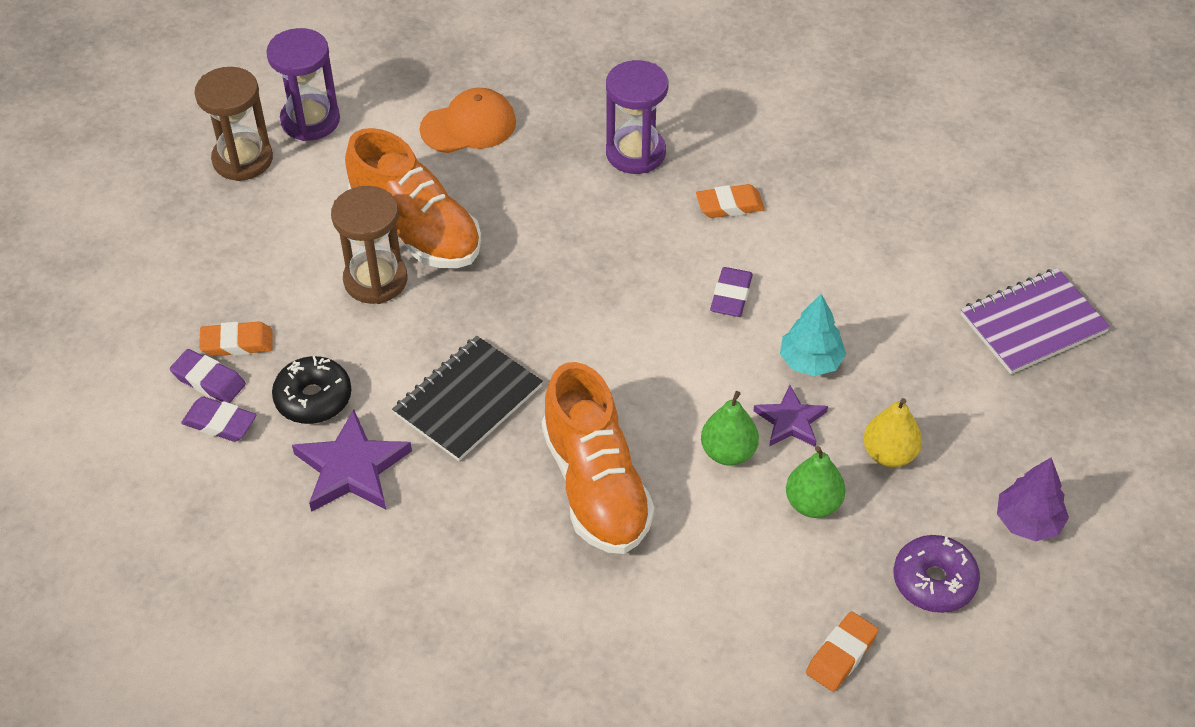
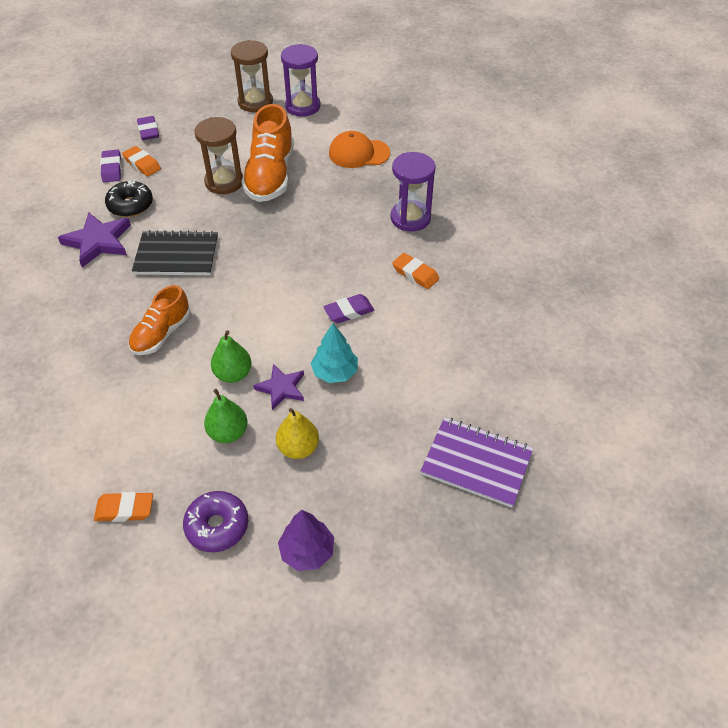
camera: 50 degrees right, 0 degrees up
purple eraser [181,397,256,442] -> purple eraser moved to [137,116,159,140]
orange cap [420,88,516,153] -> orange cap turned 150 degrees clockwise [329,131,390,168]
orange shoe [542,362,654,554] -> orange shoe [129,285,190,355], size x0.62

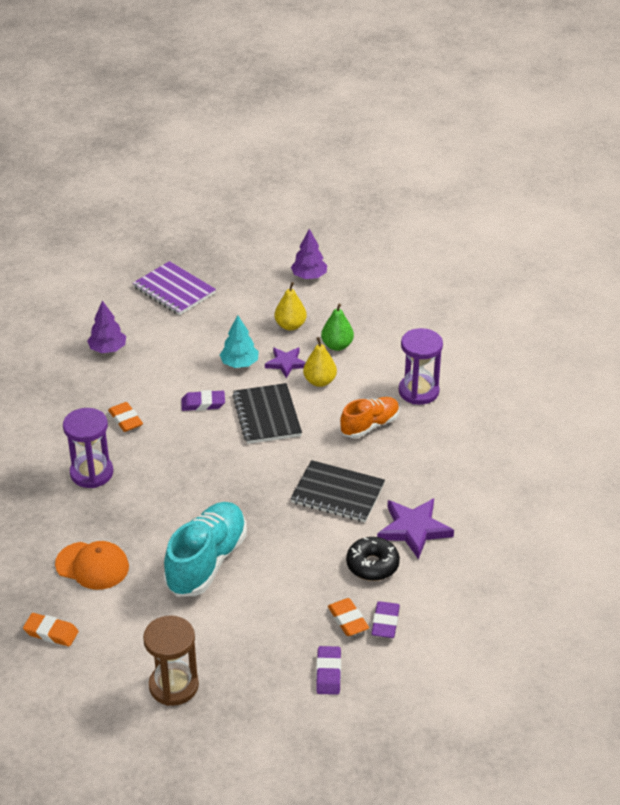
camera: 160 degrees left, 10 degrees down
orange eraser [94,492,153,522] -> orange eraser moved to [23,613,79,646]
purple donut [183,491,248,552] -> none
brown hourglass [194,117,243,194] -> none
green pear [211,330,252,383] -> yellow pear [303,337,337,387]
orange shoe [241,104,294,202] -> turquoise shoe [163,502,247,597]
purple hourglass [281,44,321,117] -> purple hourglass moved to [399,328,443,405]
none -> purple tree [87,301,126,353]
none -> black notebook [232,383,302,444]

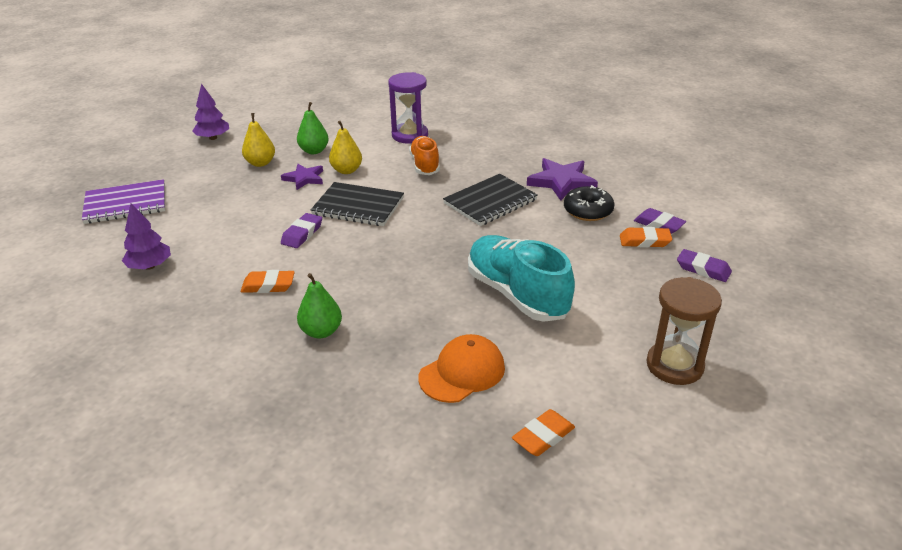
camera: 60 degrees left, 5 degrees down
purple hourglass [63,408,113,488] -> green pear [297,273,342,338]
turquoise tree [220,315,259,368] -> none

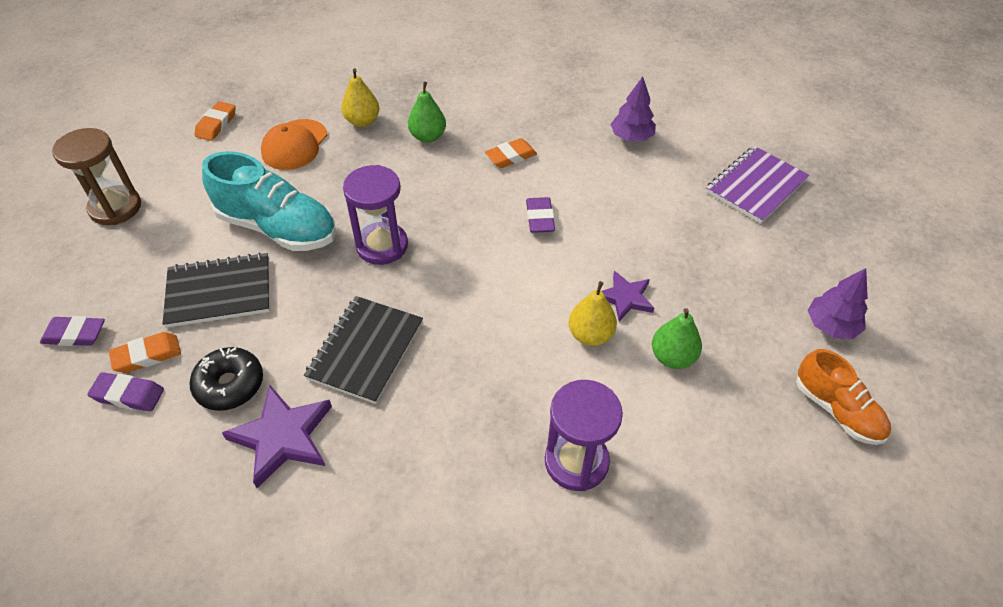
camera: 150 degrees right, 15 degrees up
yellow pear [242,113,275,167] -> yellow pear moved to [341,69,379,127]
black notebook [311,182,404,226] -> black notebook moved to [163,252,270,328]
orange shoe [409,136,440,175] -> orange shoe moved to [796,349,891,445]
none -> purple hourglass [343,165,408,265]

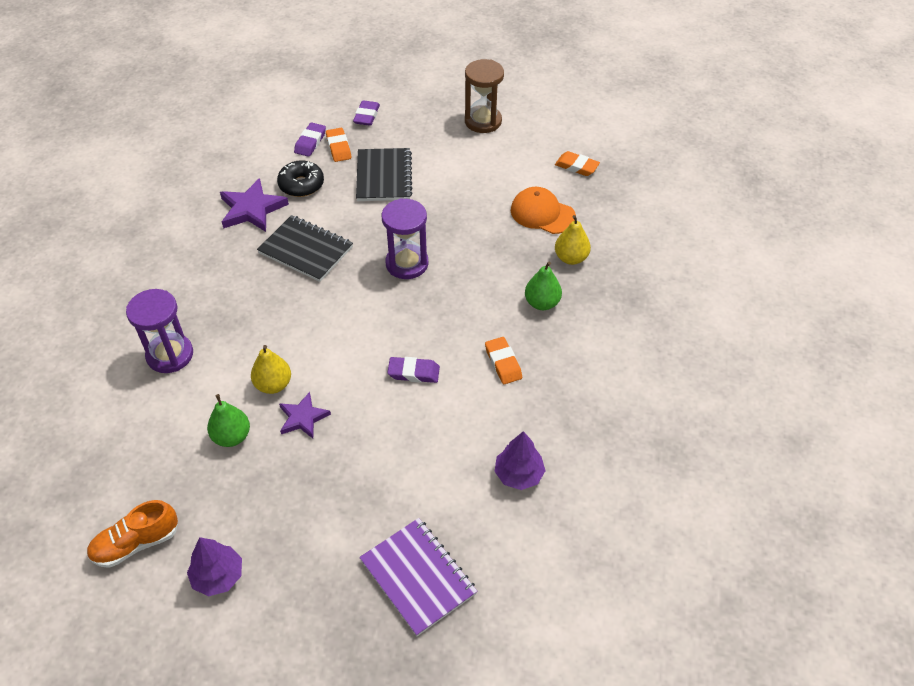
camera: 100 degrees right, 0 degrees up
turquoise shoe [202,151,336,251] -> none

